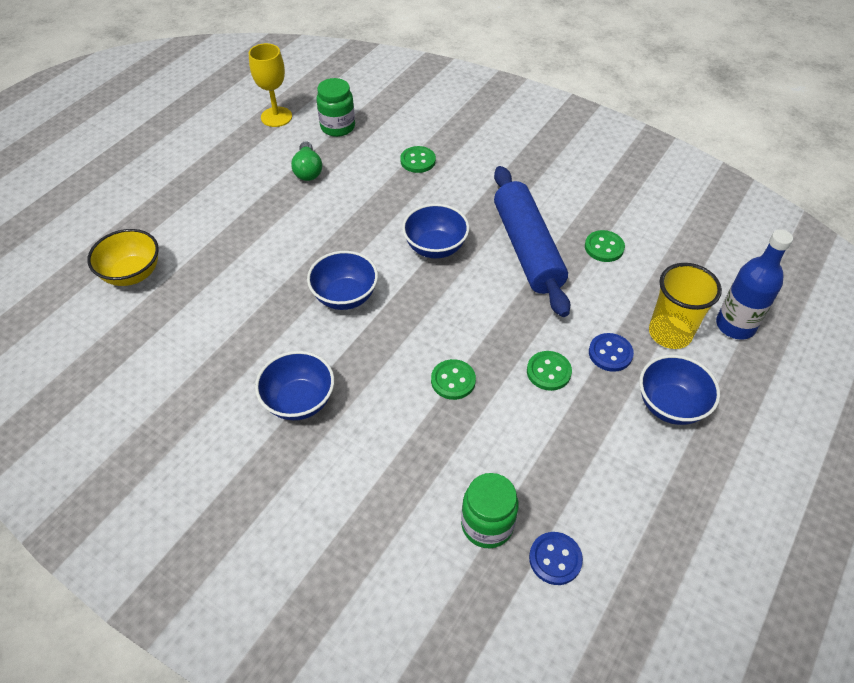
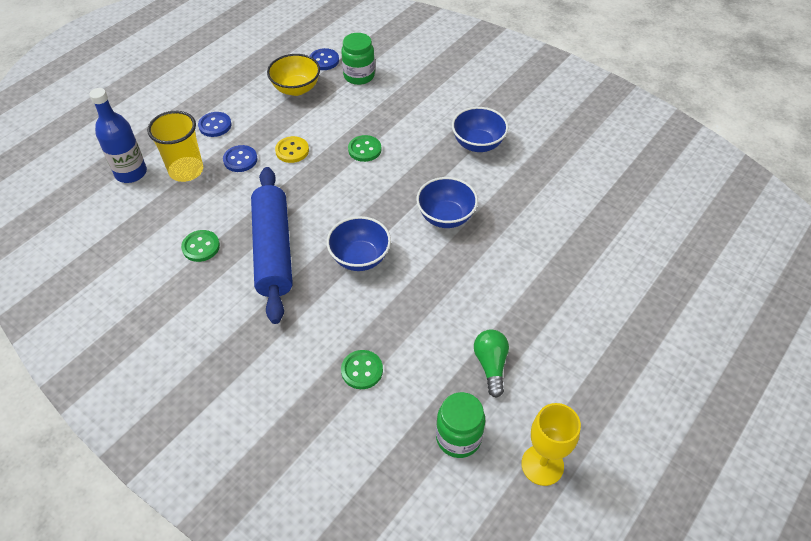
camera: 175 degrees left, 0 degrees up
yellow bowl [87,229,159,286] -> yellow bowl moved to [267,54,320,96]
green button [527,351,572,391] -> yellow button [275,136,309,163]
blue bowl [639,355,720,425] -> blue button [198,112,231,137]

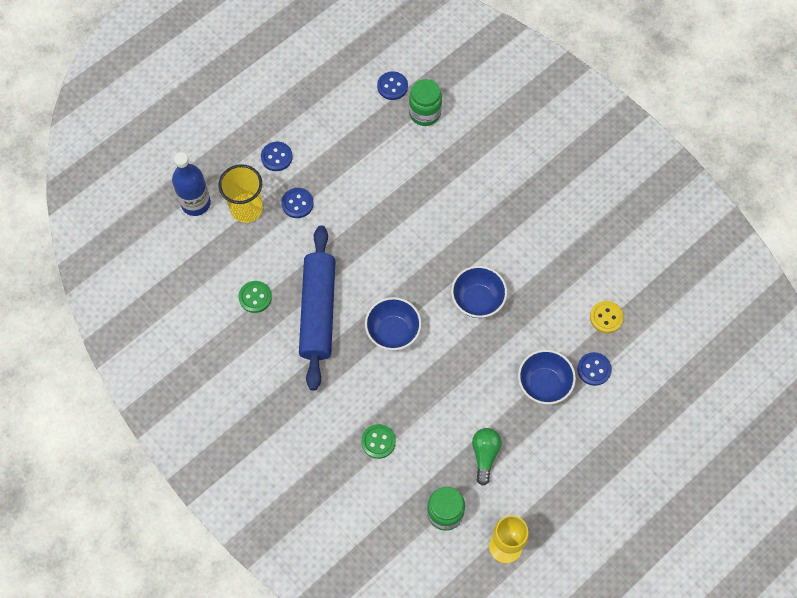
camera: 10 degrees right, 15 degrees up
yellow bowl [267,54,320,96] -> none
yellow button [275,136,309,163] -> yellow button moved to [590,301,624,333]
green button [348,135,381,162] -> none
blue bowl [452,107,508,152] -> blue bowl moved to [518,350,576,404]
none -> blue button [577,352,612,386]

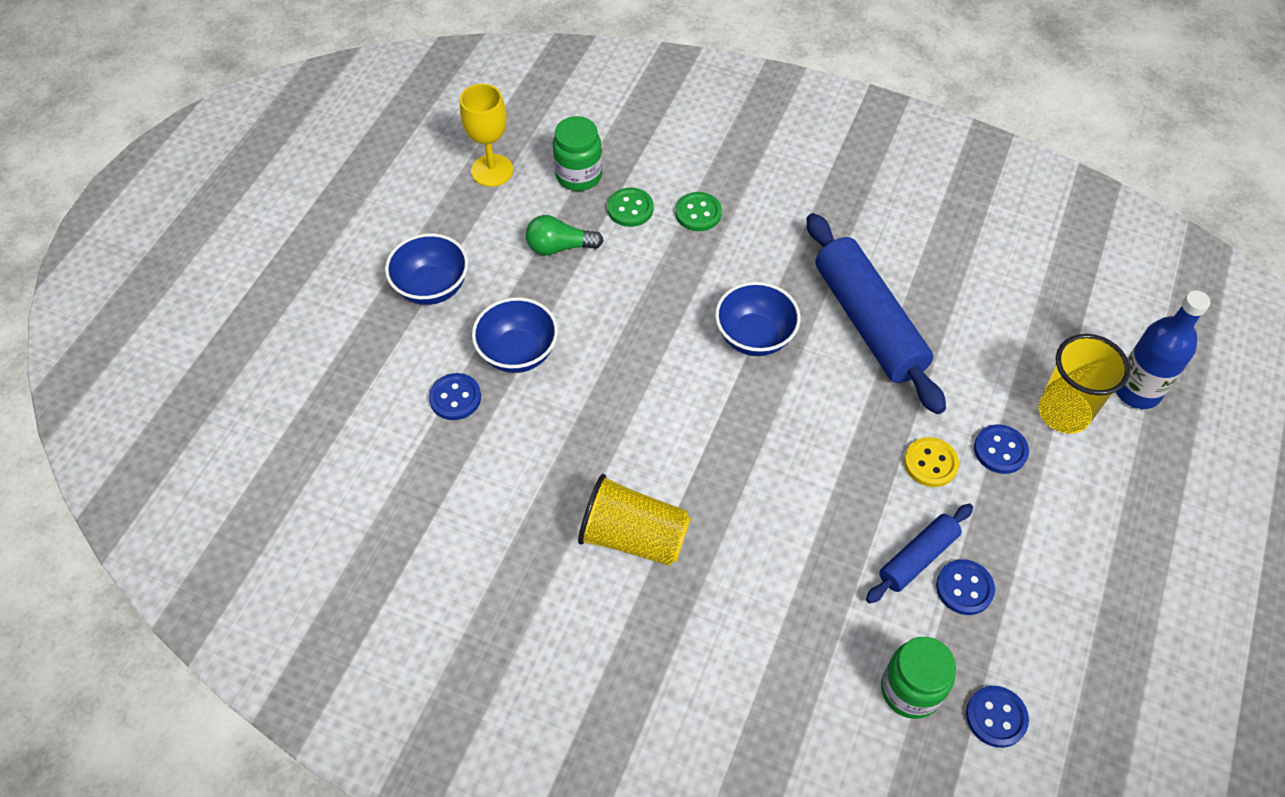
camera: 155 degrees right, 10 degrees down
green button [239,281,272,313] -> green button moved to [607,188,653,227]
blue button [261,142,293,171] -> blue button moved to [936,559,995,615]
blue bowl [451,266,507,318] -> blue bowl moved to [385,233,468,305]
green light bulb [472,428,501,486] -> green light bulb turned 105 degrees clockwise [526,215,604,256]
yellow button [590,301,624,333] -> yellow button moved to [904,437,959,487]
none -> yellow cup [578,474,691,566]
none -> blue rolling pin [866,503,973,603]

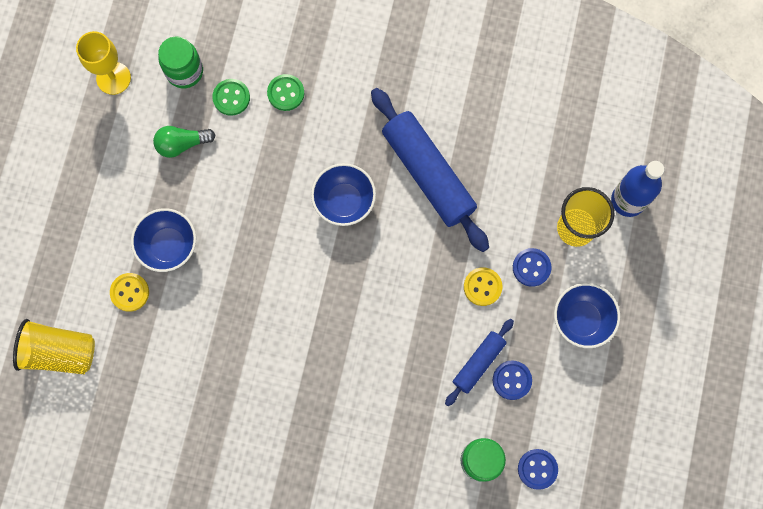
camera: 10 degrees left, 20 degrees up
blue bowl [385,233,468,305] -> blue bowl moved to [554,283,620,348]
blue button [429,373,481,420] -> yellow button [110,273,149,312]
yellow cup [578,474,691,566] -> yellow cup moved to [13,319,95,374]

